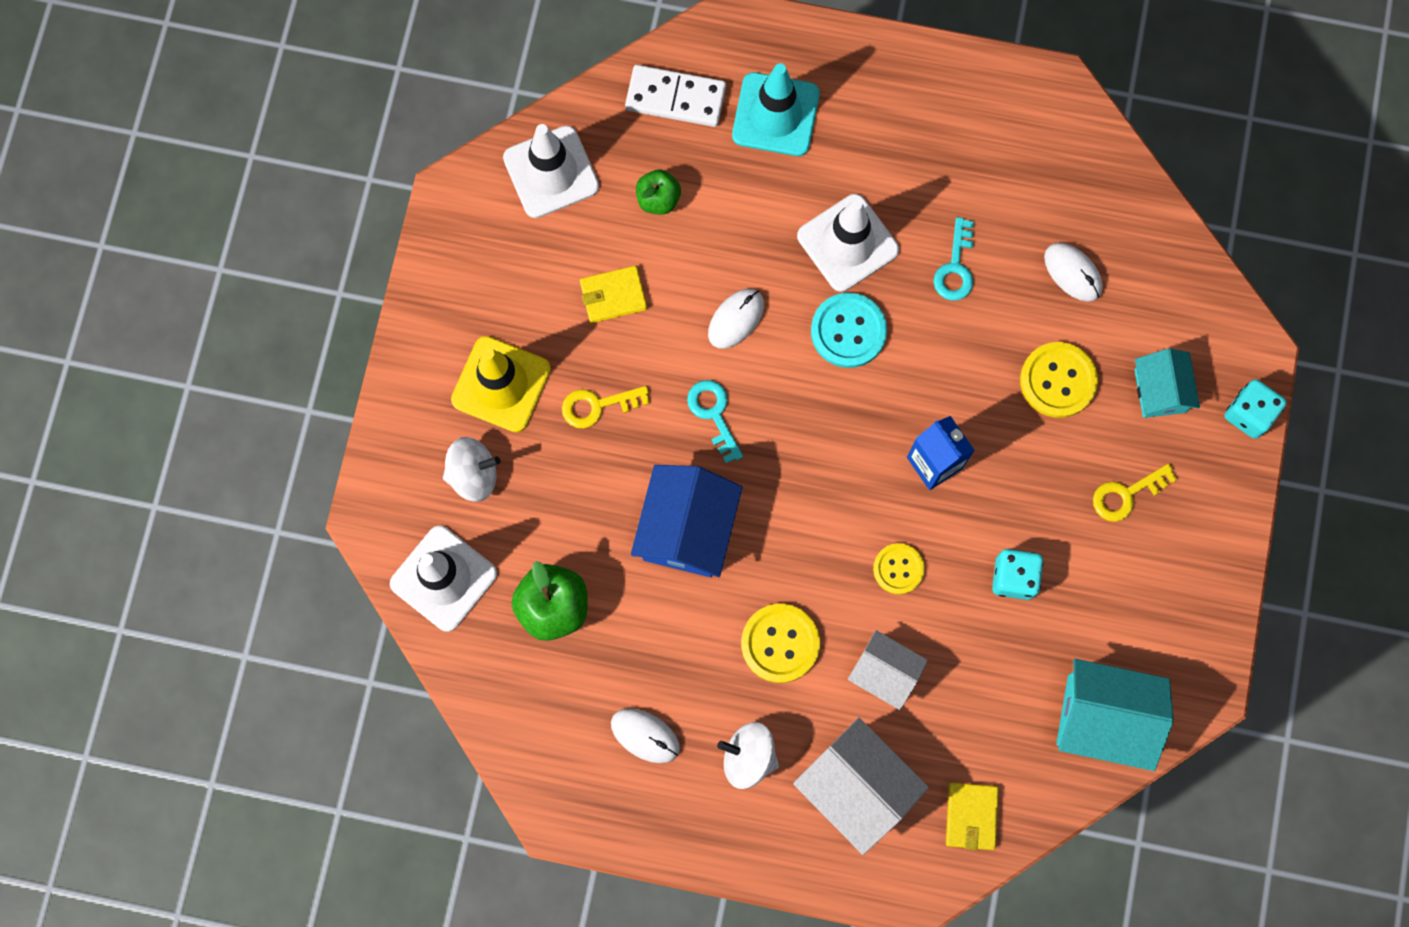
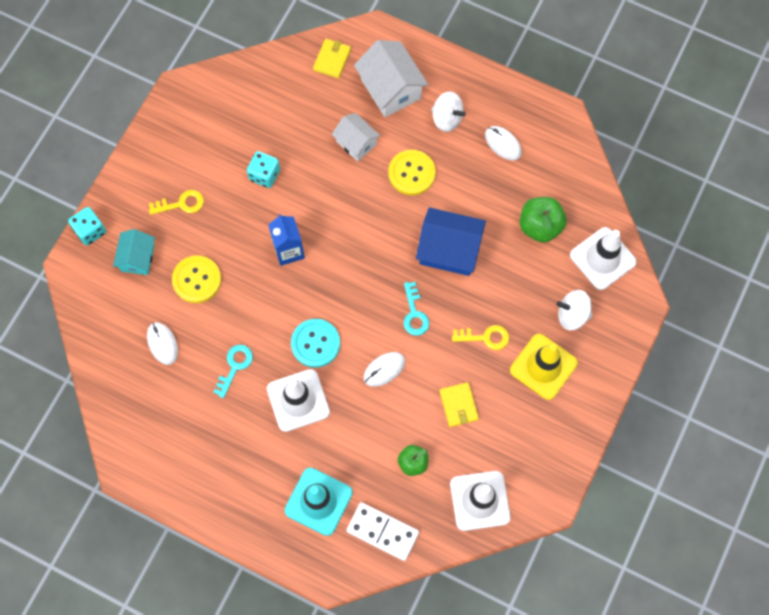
camera: 165 degrees left, 5 degrees down
yellow wallet [580,266,647,323] -> yellow wallet turned 75 degrees clockwise [440,382,479,427]
blue house [631,465,742,577] -> blue house turned 75 degrees clockwise [416,207,486,276]
yellow button [873,543,925,594] -> none
turquoise house [1056,659,1174,771] -> none

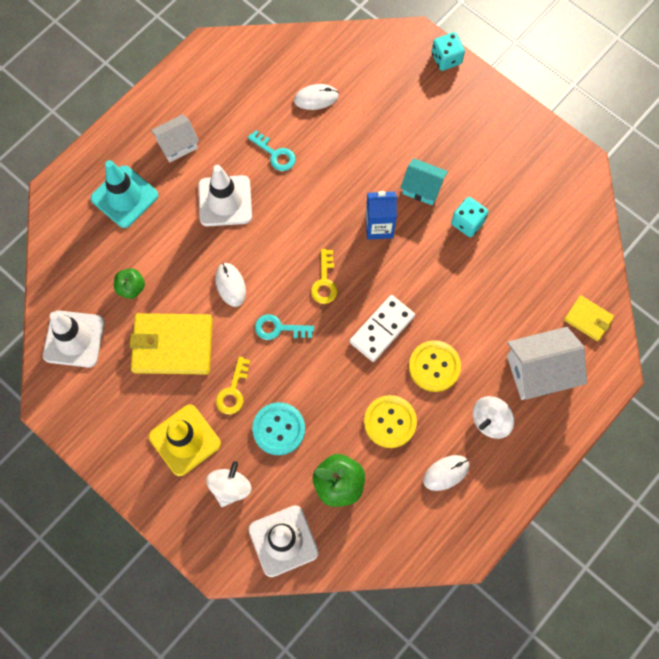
camera: 105 degrees right, 0 degrees up
turquoise house [113,229,155,275] -> turquoise house moved to [401,158,448,205]
yellow key [149,190,204,215] -> yellow key moved to [311,249,337,304]
yellow button [172,255,221,303] -> yellow button moved to [364,395,417,448]
turquoise button [291,319,340,368] -> turquoise button moved to [252,402,305,455]
white house [332,113,381,162] -> white house moved to [151,114,199,163]
white domino [346,502,419,561] -> white domino moved to [349,295,415,362]
blue house [416,207,486,276] -> none
yellow wallet [440,382,479,427] -> yellow wallet [130,313,213,375], size x1.92

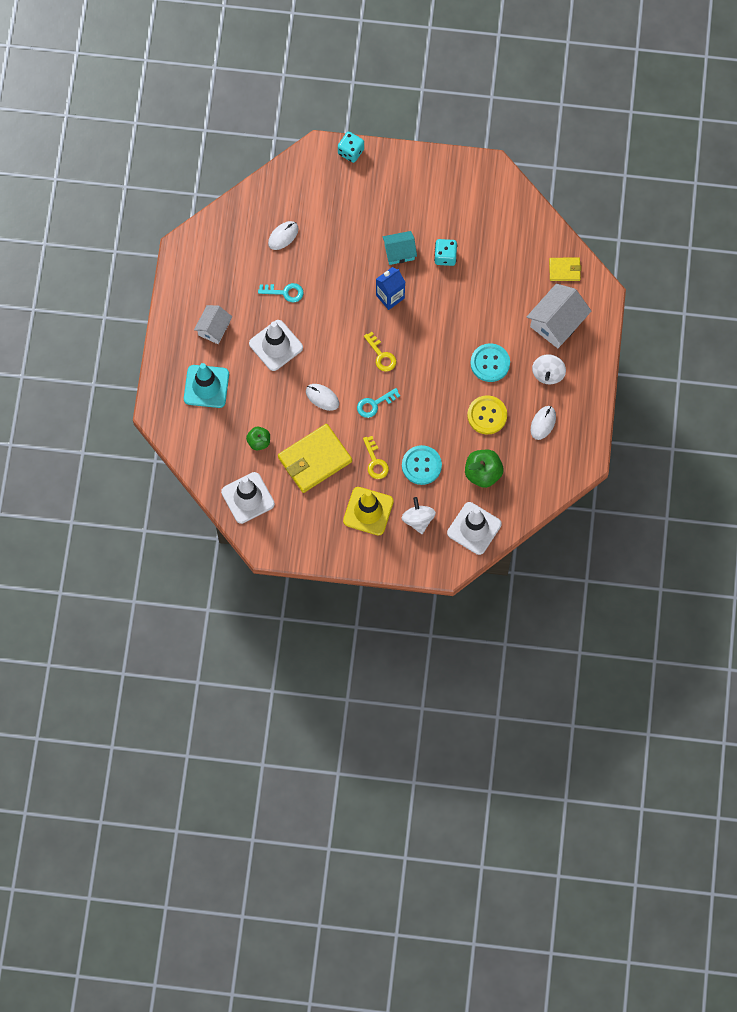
camera: 35 degrees left, 0 degrees up
white domino [349,295,415,362] -> none
yellow button [409,340,461,392] -> turquoise button [471,343,510,382]

